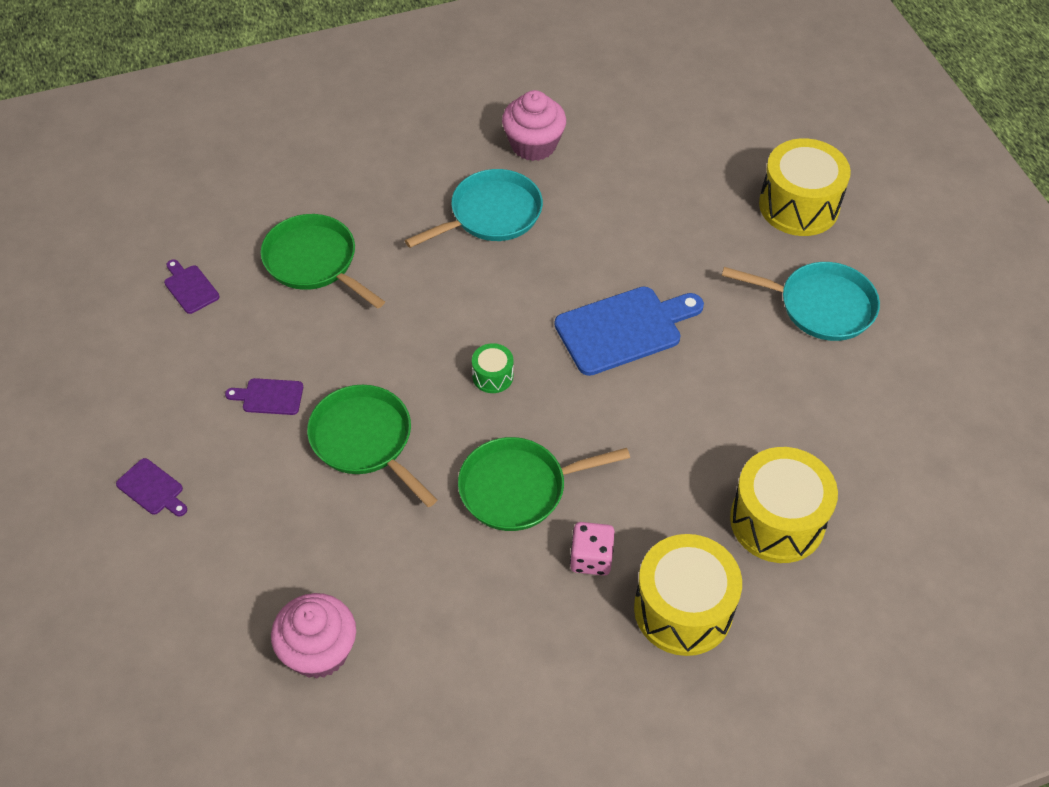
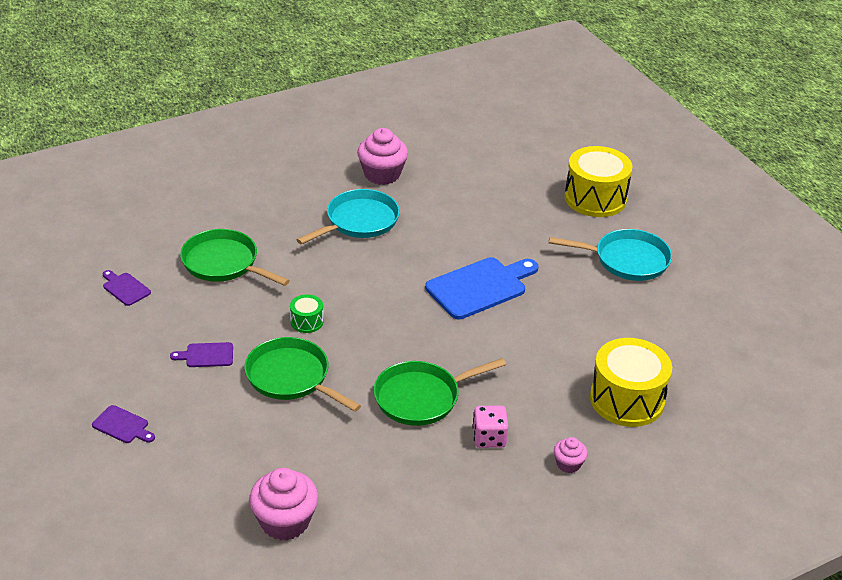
camera: 10 degrees left, 15 degrees down
green drum [472,343,513,393] -> green drum moved to [290,294,323,333]
yellow drum [634,534,742,656] -> pink cupcake [554,437,588,473]

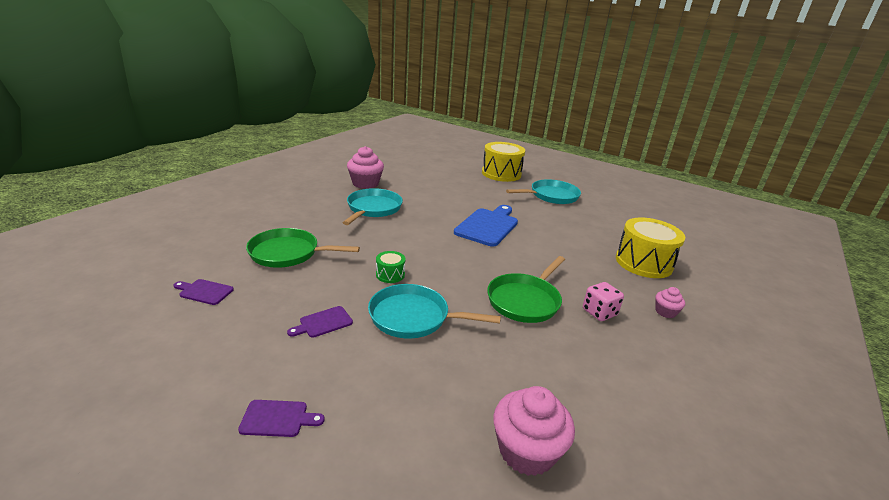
camera: 30 degrees left, 10 degrees down
green pan [244,337,361,412] -> turquoise pan [368,284,501,339]

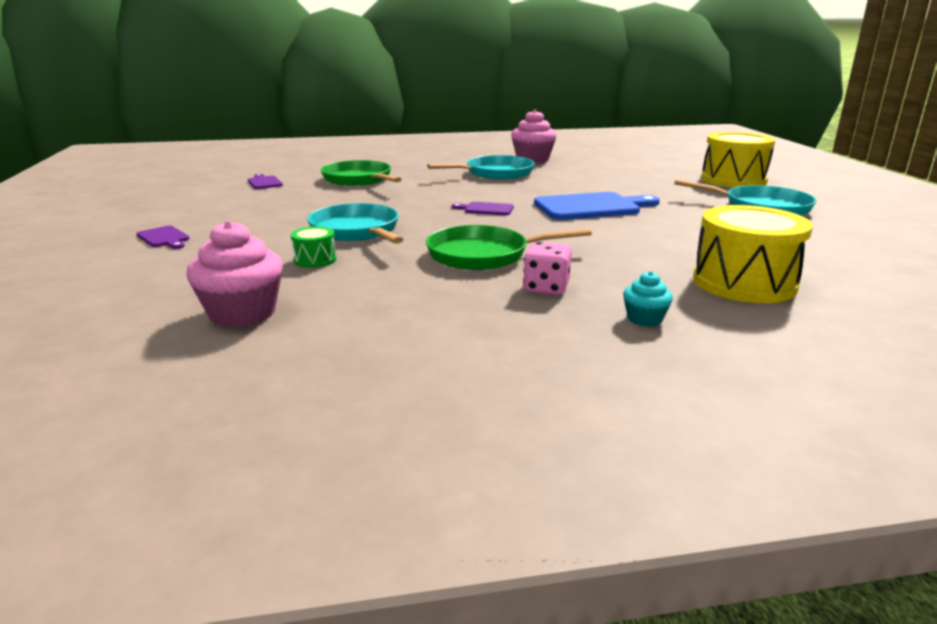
camera: 50 degrees right, 5 degrees down
purple cutting board [287,306,353,338] -> purple cutting board moved to [451,202,514,215]
green drum [376,251,405,283] -> green drum moved to [291,226,337,268]
pink cupcake [655,287,685,318] -> turquoise cupcake [623,271,673,327]

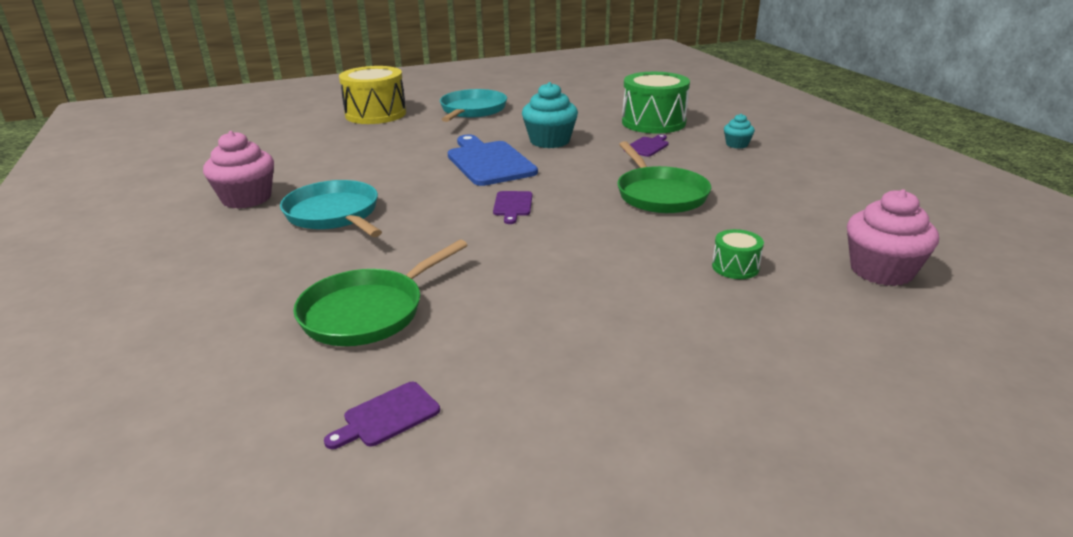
camera: 100 degrees left, 5 degrees up
purple cutting board [136,226,190,249] -> purple cutting board moved to [630,134,669,157]
turquoise pan [307,203,403,244] -> none
pink dice [523,242,572,295] -> none
yellow drum [693,205,813,303] -> green drum [622,72,690,134]
none -> turquoise cupcake [522,82,578,148]

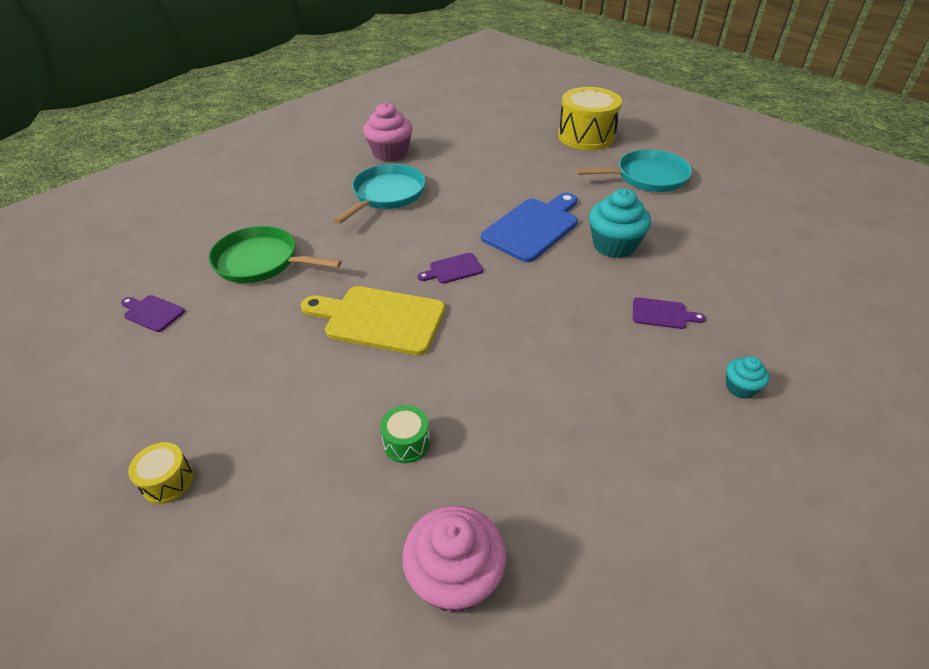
camera: 65 degrees right, 15 degrees up
green pan [617,141,711,213] -> none
green drum [622,72,690,134] -> none
none -> yellow drum [128,442,194,504]
none -> yellow cutting board [301,286,445,355]

